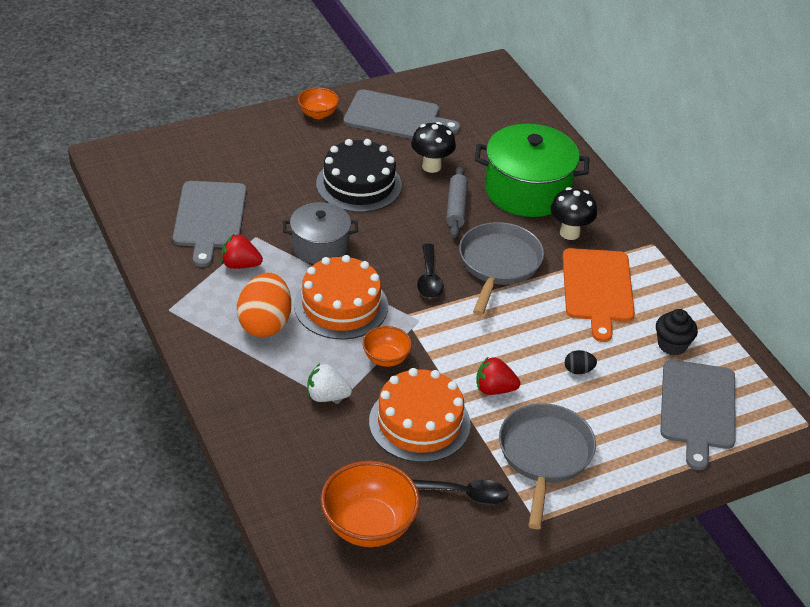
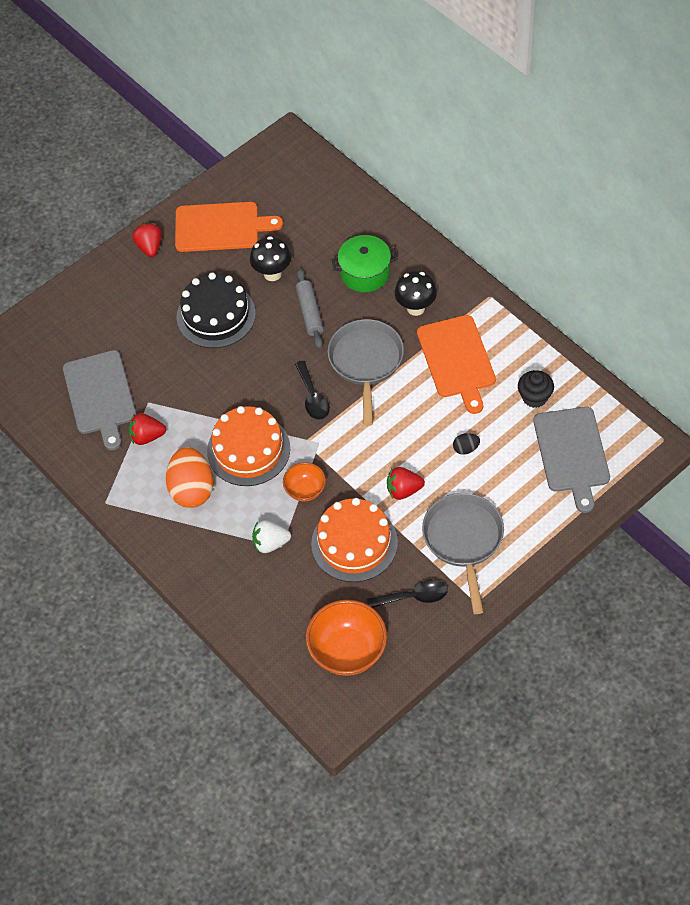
camera: 10 degrees left, 15 degrees up
grey pot [283,202,358,264] -> none
orange bowl [298,87,339,119] -> red strawberry [132,223,162,257]
grey cutting board [343,90,460,139] -> orange cutting board [175,202,283,252]
green pot [475,124,589,217] -> green pot [331,235,398,292], size x0.63

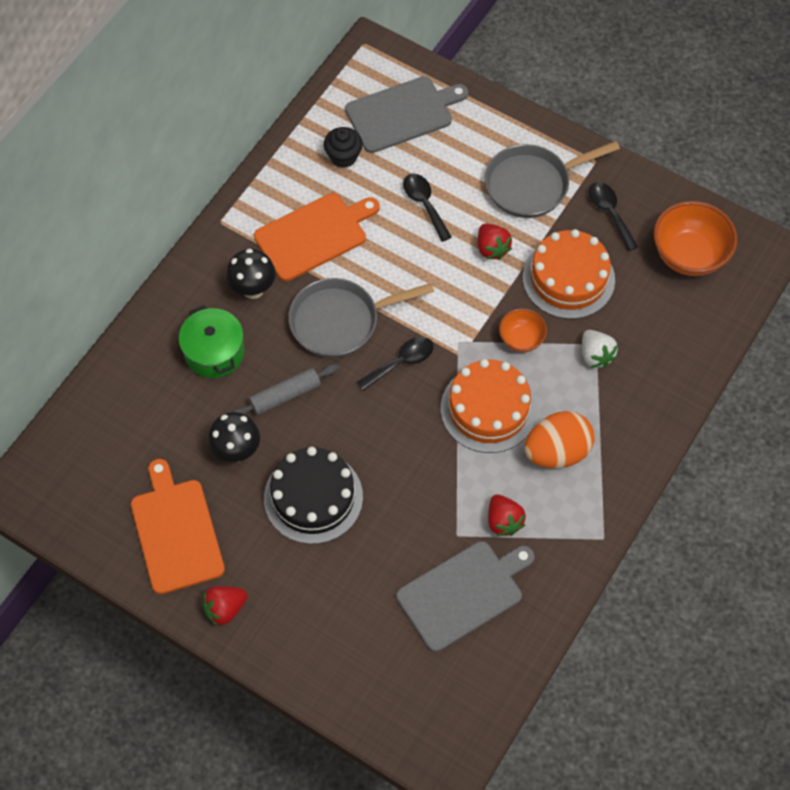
camera: 110 degrees left, 5 degrees up
black egg [453,433,480,455] -> black spoon [403,173,452,242]

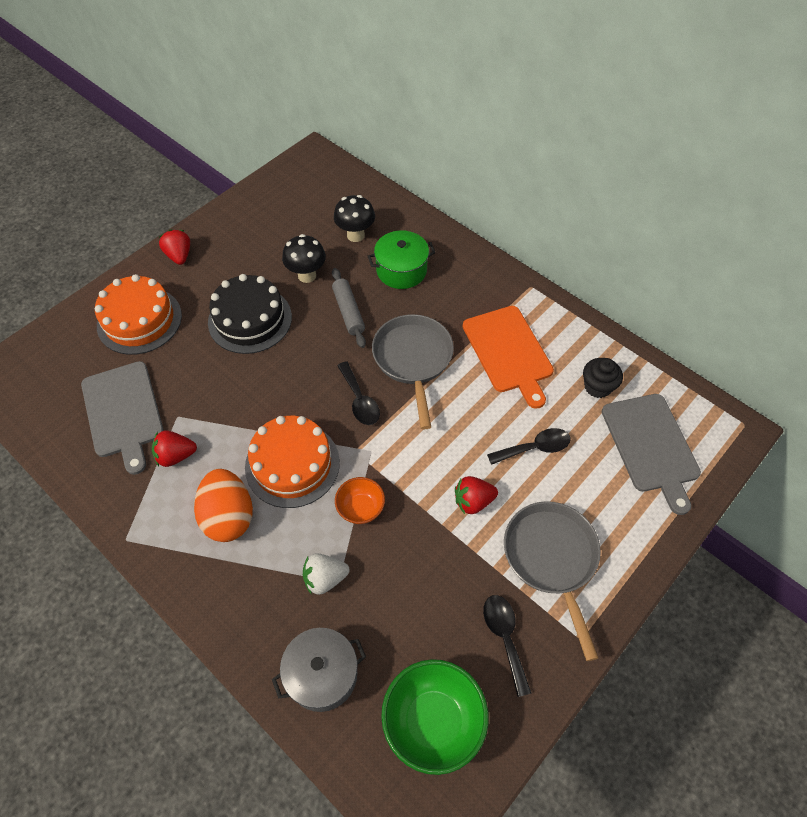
camera: 100 degrees right, 5 degrees down
orange cutting board [131,459,225,594] -> none
black mushroom [226,249,276,299] -> black mushroom moved to [334,195,375,242]
orange cake [523,229,615,319] -> orange cake moved to [95,274,182,355]
black spoon [589,182,638,251] -> black spoon turned 90 degrees counterclockwise [483,595,531,697]
orange bowl [654,201,737,276] -> green bowl [381,659,489,775]
none -> grey pot [272,628,366,712]

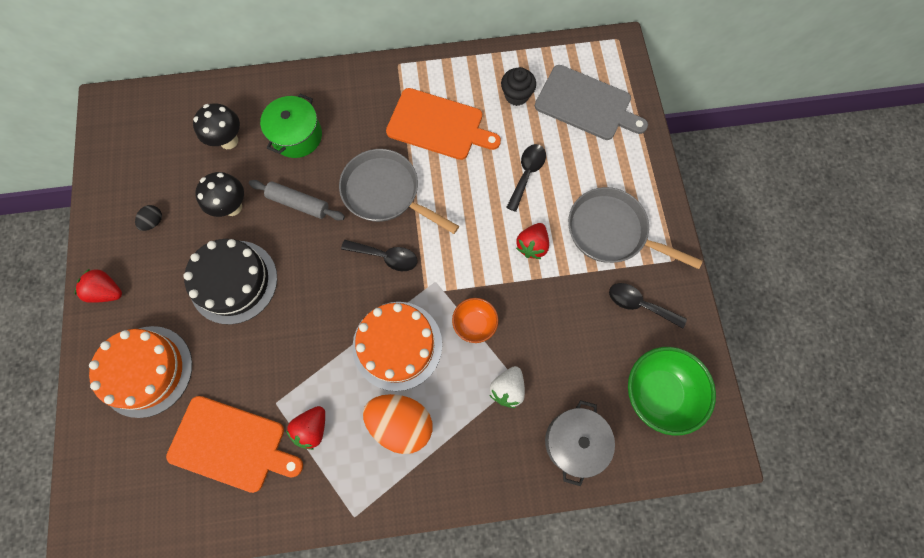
camera: 50 degrees left, 15 degrees up
grey cutting board [81,361,164,475] -> orange cutting board [166,396,303,493]
none -> black egg [135,205,162,231]

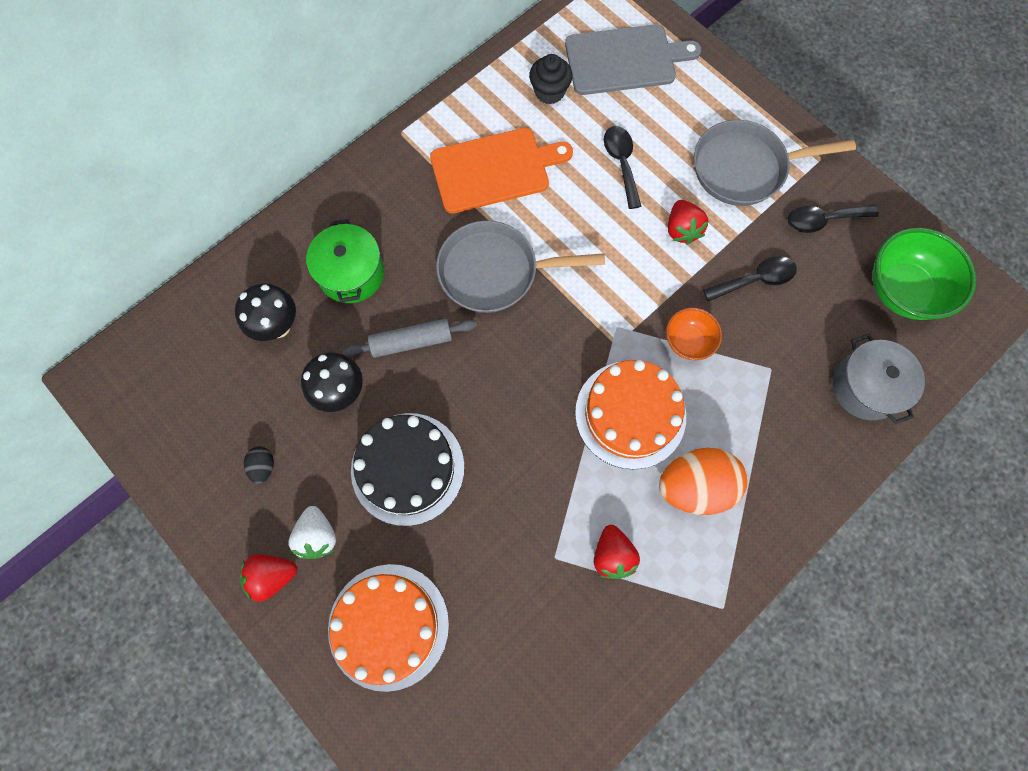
camera: 35 degrees left, 0 degrees up
orange cutting board [166,396,303,493] -> none
black spoon [341,240,418,271] -> black spoon moved to [703,256,797,302]
white strawberry [489,366,525,408] -> white strawberry moved to [288,506,336,559]

